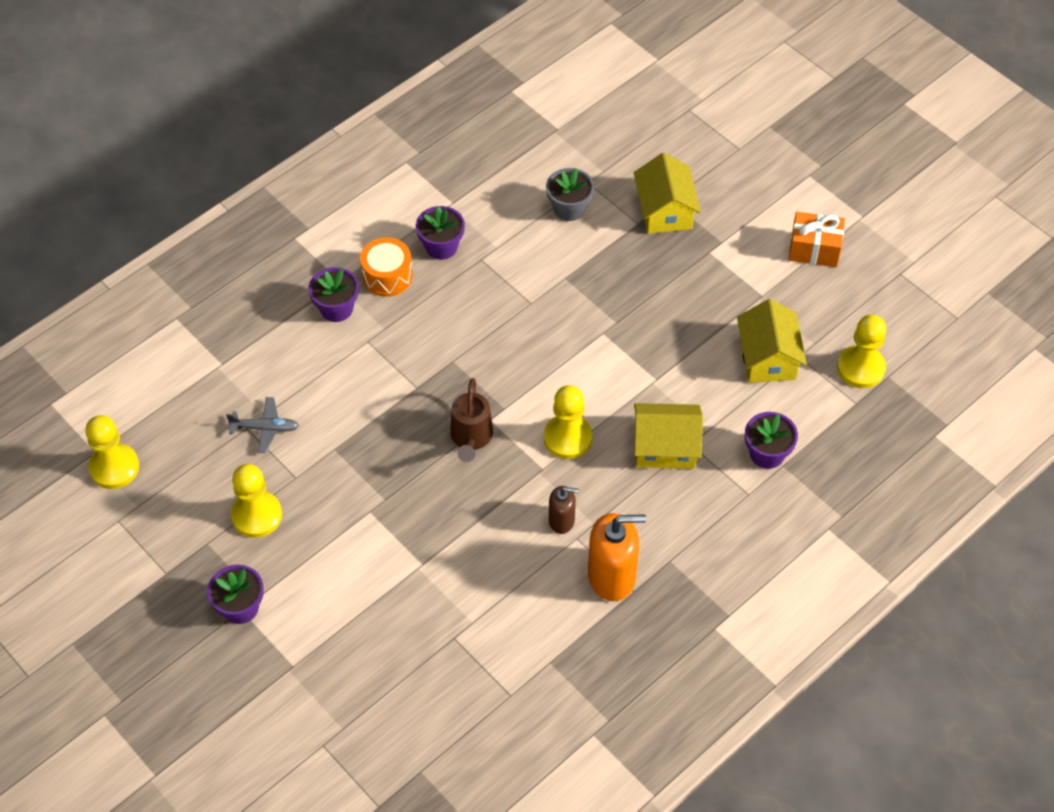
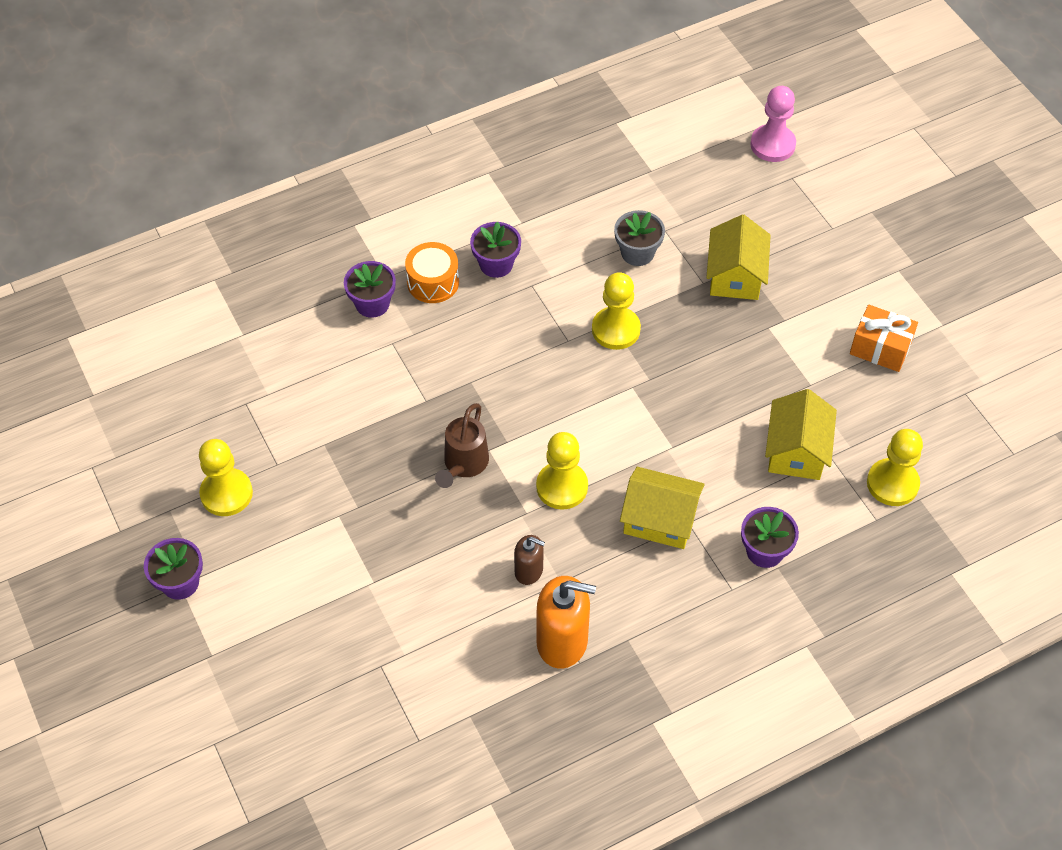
camera: 15 degrees right, 0 degrees up
yellow pawn [85,415,139,489] -> yellow pawn moved to [592,272,641,350]
grey plane [226,397,299,453] -> none
none -> pink pawn [750,86,796,162]

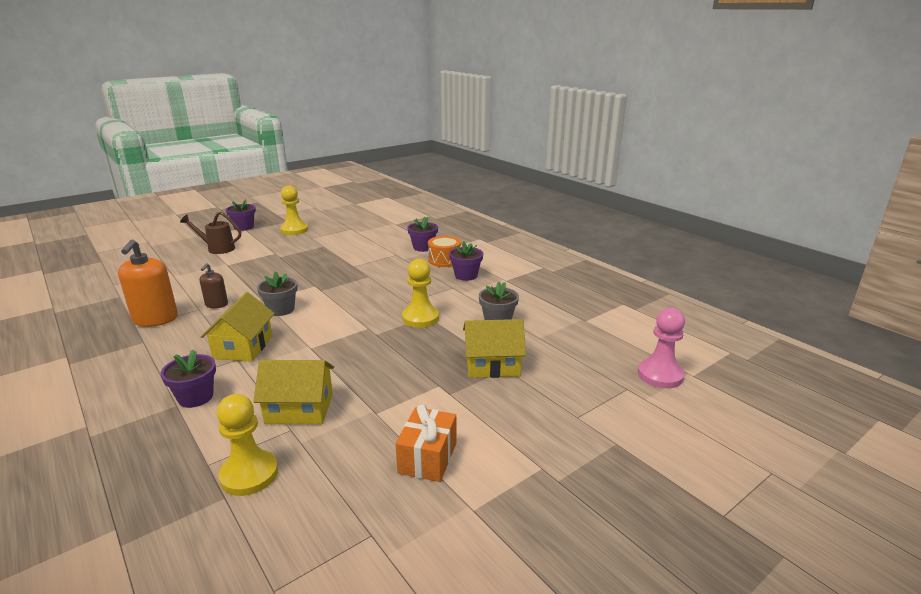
camera: 80 degrees right, 30 degrees down
brown watering can [435,403,489,488] -> brown watering can moved to [180,212,241,254]
yellow pawn [536,432,588,510] -> grey flower pot [257,271,298,316]

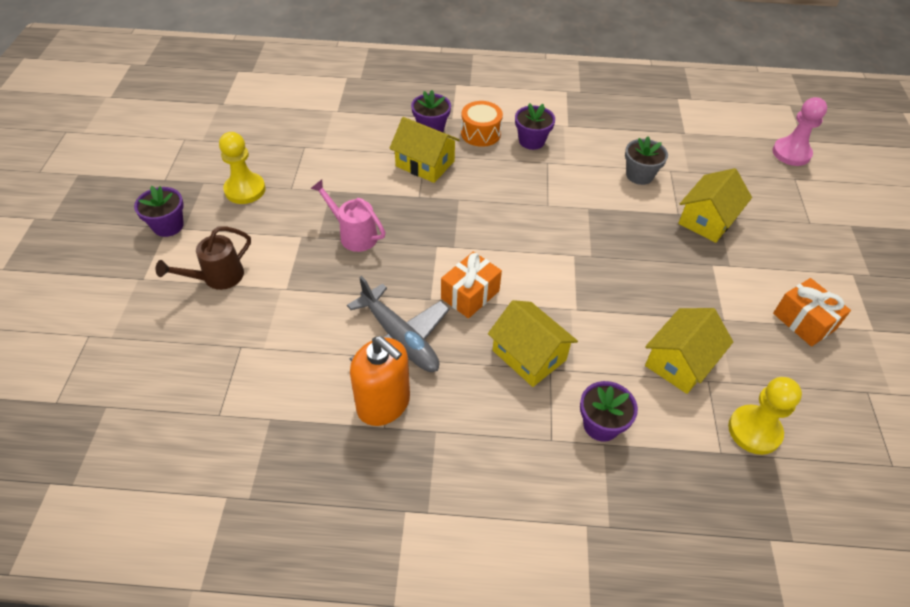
camera: 50 degrees left, 25 degrees up
brown soap dispenser [199,263,228,308] -> grey plane [347,276,449,372]
grey flower pot [257,271,298,316] -> orange gift [441,252,502,318]
yellow pawn [402,259,439,328] -> none
none -> pink watering can [310,179,386,252]
none -> yellow house [389,117,460,183]

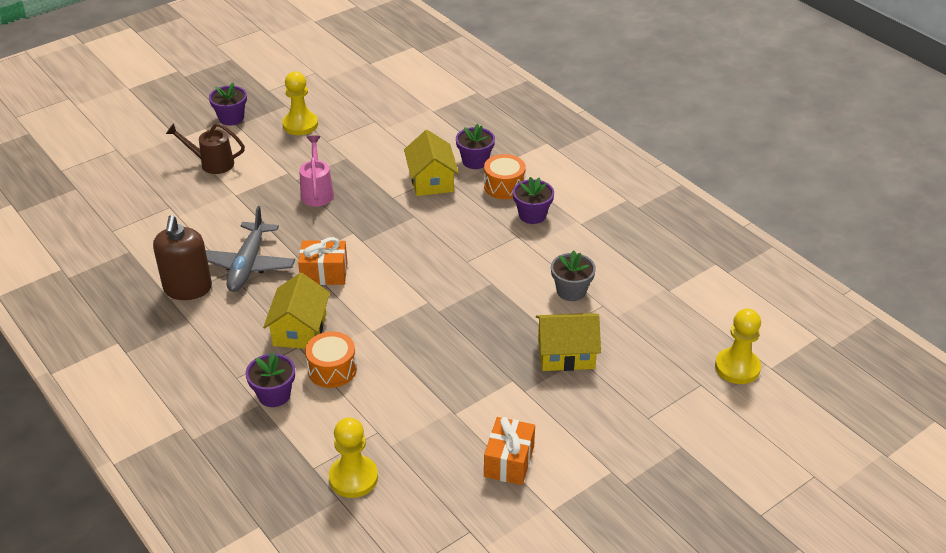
camera: 50 degrees right, 10 degrees down
orange soap dispenser [350,336,410,426] -> brown soap dispenser [153,215,212,300]
yellow house [645,308,733,394] -> none
pink pawn [772,97,827,166] -> yellow pawn [715,309,761,384]
none -> orange drum [305,331,357,388]

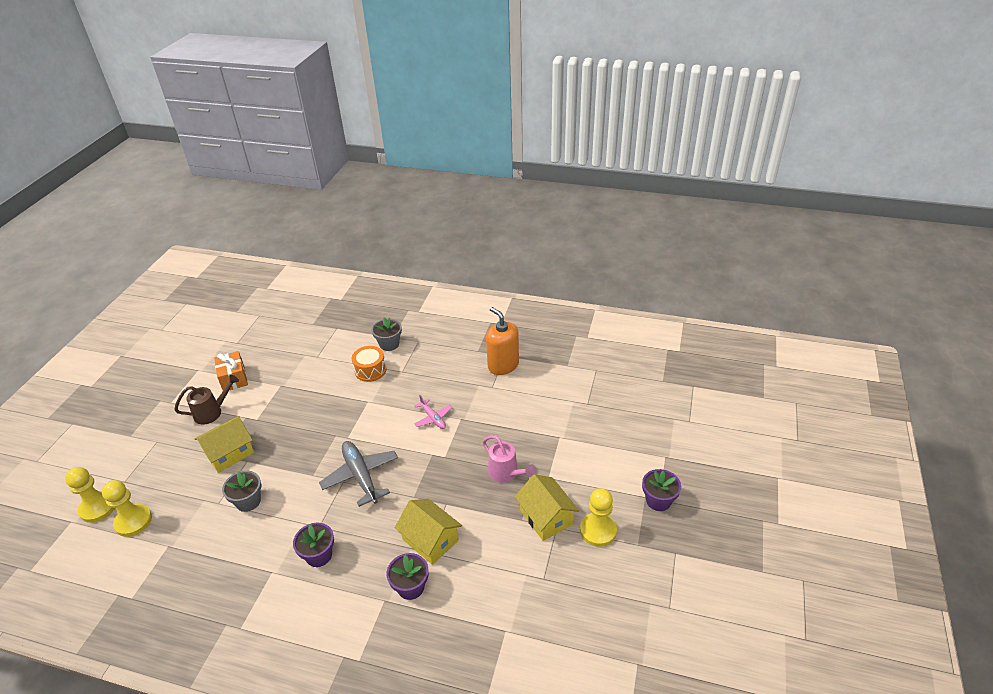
camera: 145 degrees right, 0 degrees up
brown soap dispenser [153,215,212,300] -> orange soap dispenser [486,307,519,375]
brown watering can [166,123,245,174] -> brown watering can moved to [174,375,239,424]
grey plane [206,206,295,292] -> grey plane moved to [319,441,398,507]
purple flower pot [246,352,295,407] -> grey flower pot [371,317,402,351]
yellow house [263,273,330,349] -> yellow house moved to [515,474,579,541]
orange gift [298,237,348,285] -> pink plane [414,395,452,429]
yellow pawn [329,417,378,498] -> yellow pawn moved to [102,480,152,537]
orange drum [484,154,526,199] -> none

